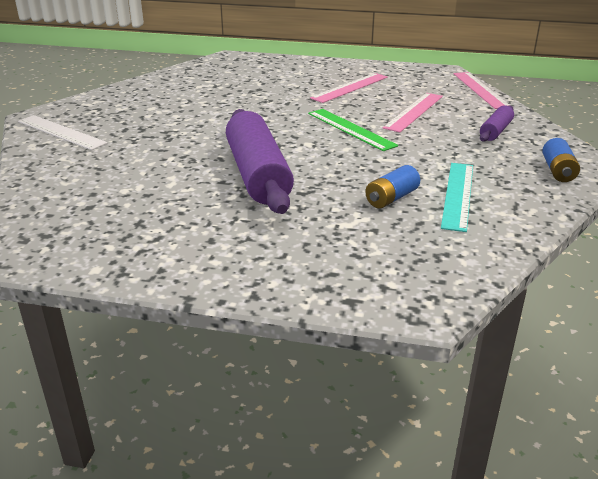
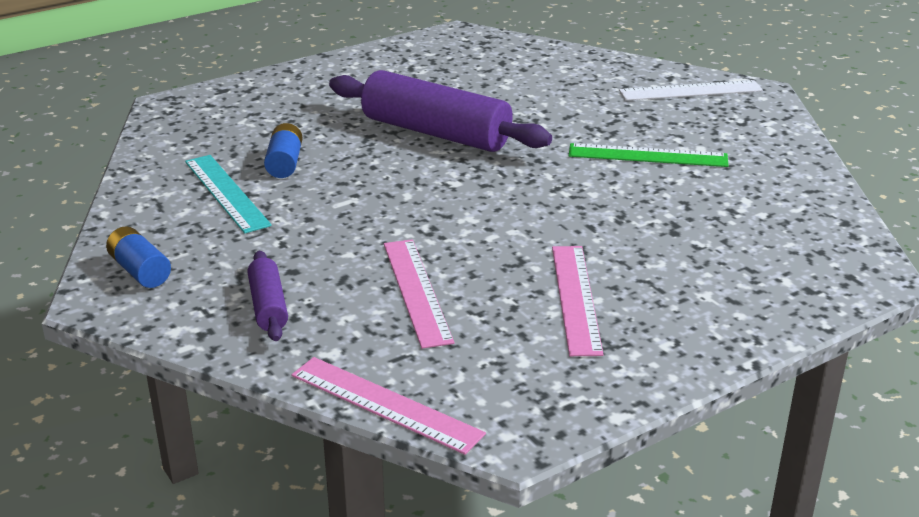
camera: 135 degrees right, 0 degrees up
green ruler [308,109,398,151] -> green ruler moved to [569,143,729,167]

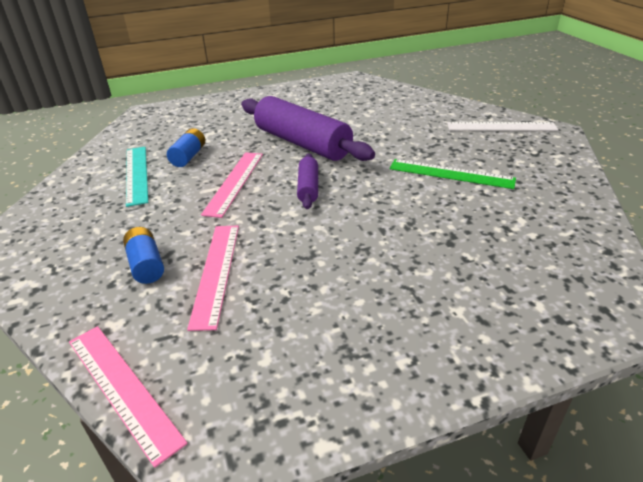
camera: 15 degrees right, 5 degrees up
blue battery [106,226,171,288] -> blue battery moved to [123,227,164,284]
purple rolling pin [247,251,288,341] -> purple rolling pin moved to [297,153,318,209]
pink ruler [552,246,604,356] -> pink ruler moved to [201,152,263,218]

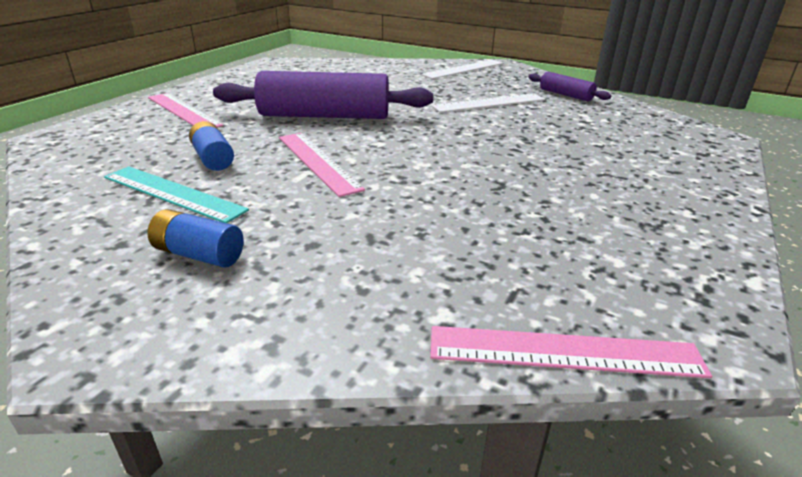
camera: 45 degrees left, 5 degrees down
blue battery [123,227,164,284] -> blue battery moved to [148,209,244,268]
pink ruler [187,226,239,331] -> pink ruler moved to [148,93,224,128]
purple rolling pin [297,153,318,209] -> purple rolling pin moved to [529,72,611,102]
green ruler [389,159,516,189] -> white ruler [431,93,545,113]

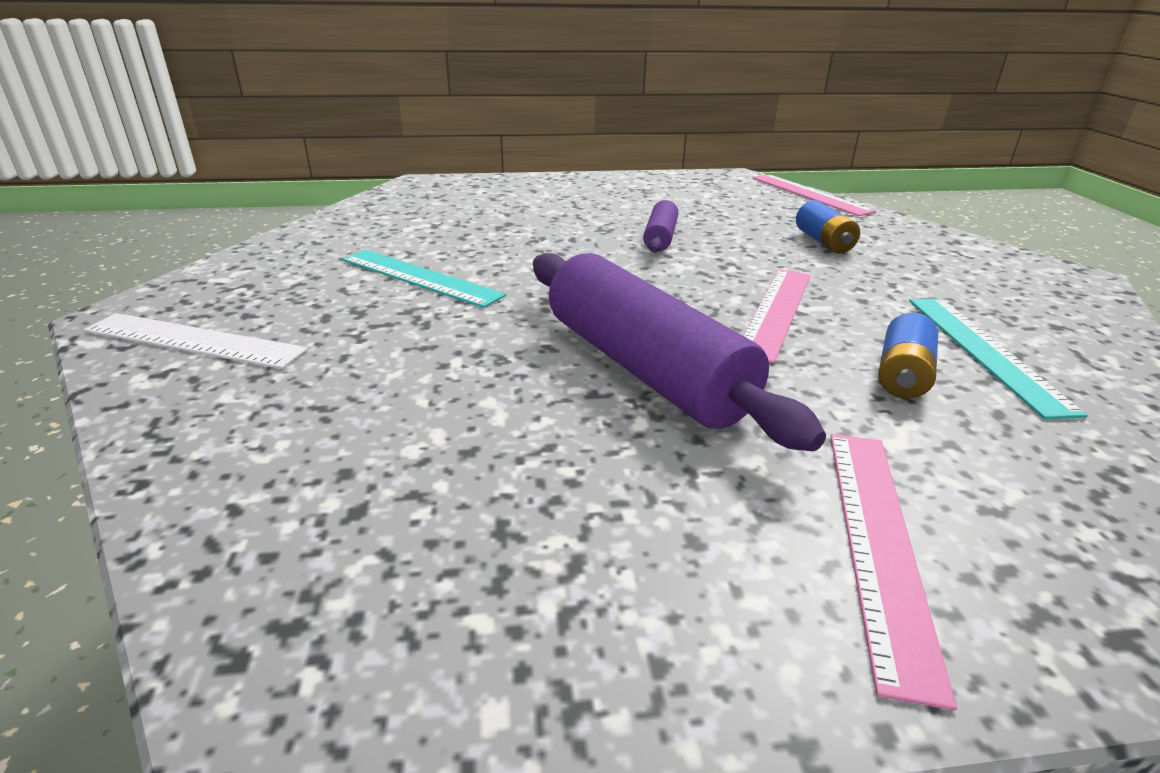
camera: 125 degrees left, 0 degrees up
blue battery [148,209,244,268] -> blue battery moved to [796,200,860,254]
white ruler [431,93,545,113] -> turquoise ruler [341,249,506,308]
purple rolling pin [529,72,611,102] -> purple rolling pin moved to [643,200,678,253]

